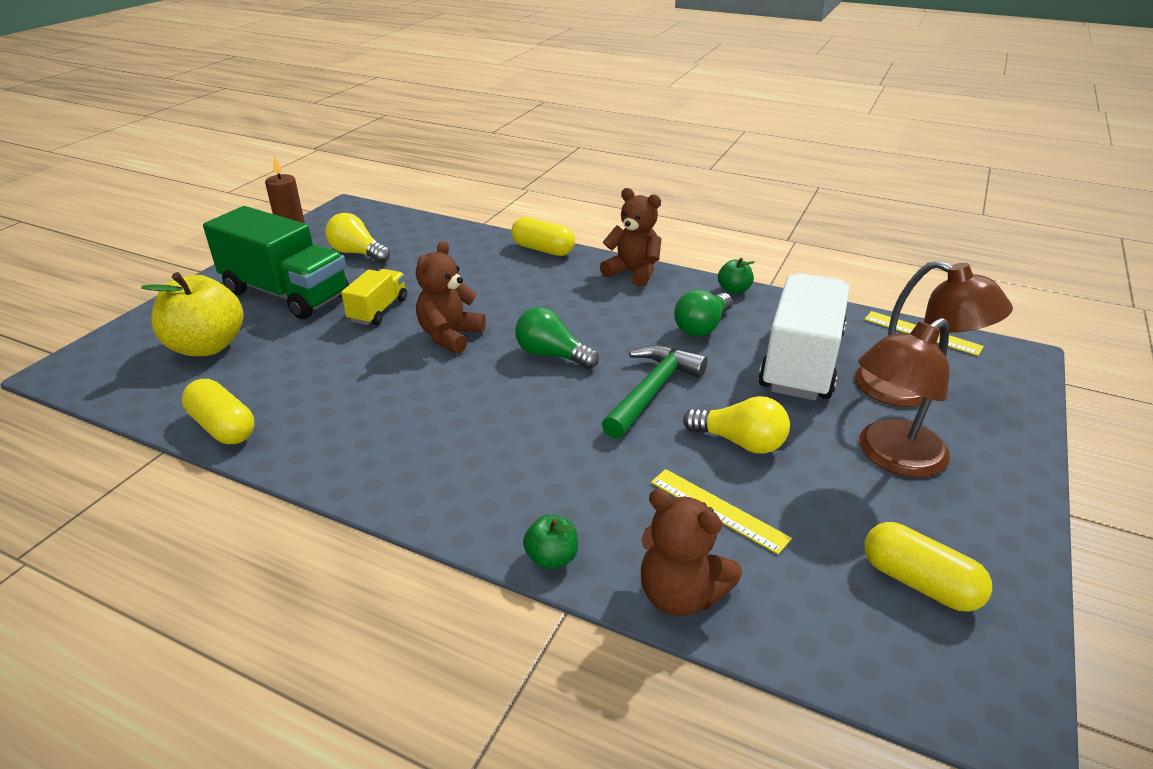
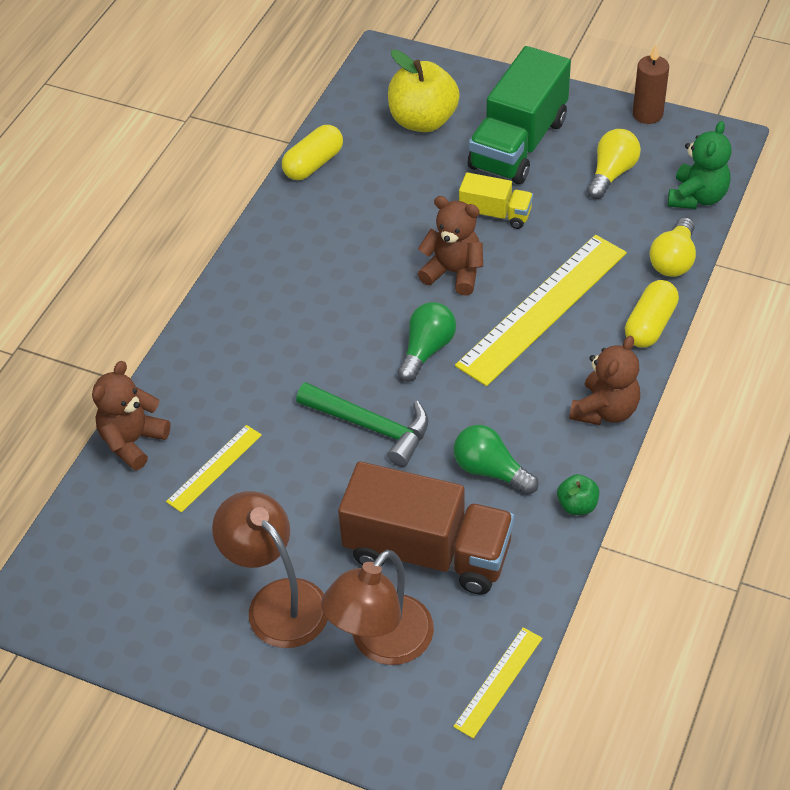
camera: 90 degrees right, 15 degrees up
green apple [523,515,578,569] -> none
yellow light bulb [683,396,790,454] -> yellow light bulb moved to [650,217,696,277]
white truck [758,273,850,400] -> brown truck [338,461,514,595]
yellow capsule [865,522,992,612] -> none
none -> yellow ruler [455,235,627,386]
none -> green teddy bear [668,121,731,209]

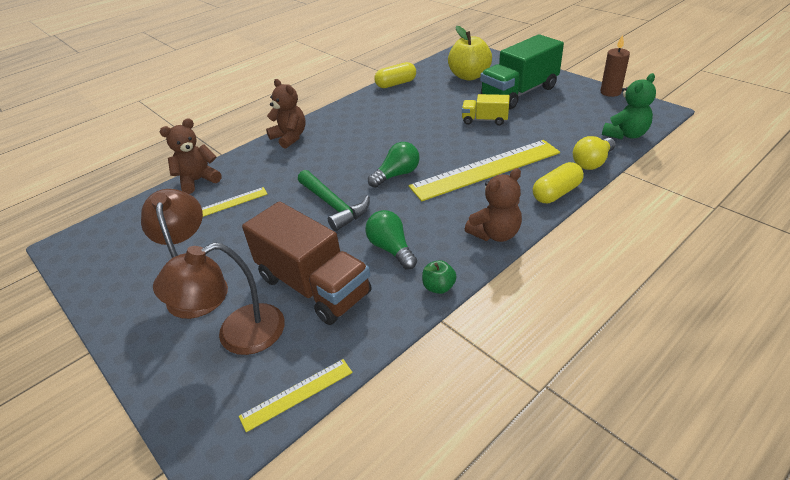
camera: 25 degrees right, 10 degrees down
brown teddy bear [418,196,483,295] -> brown teddy bear moved to [266,79,306,149]
yellow truck [459,172,533,229] -> yellow truck turned 150 degrees clockwise [462,94,510,126]
yellow light bulb [587,129,641,199] -> none

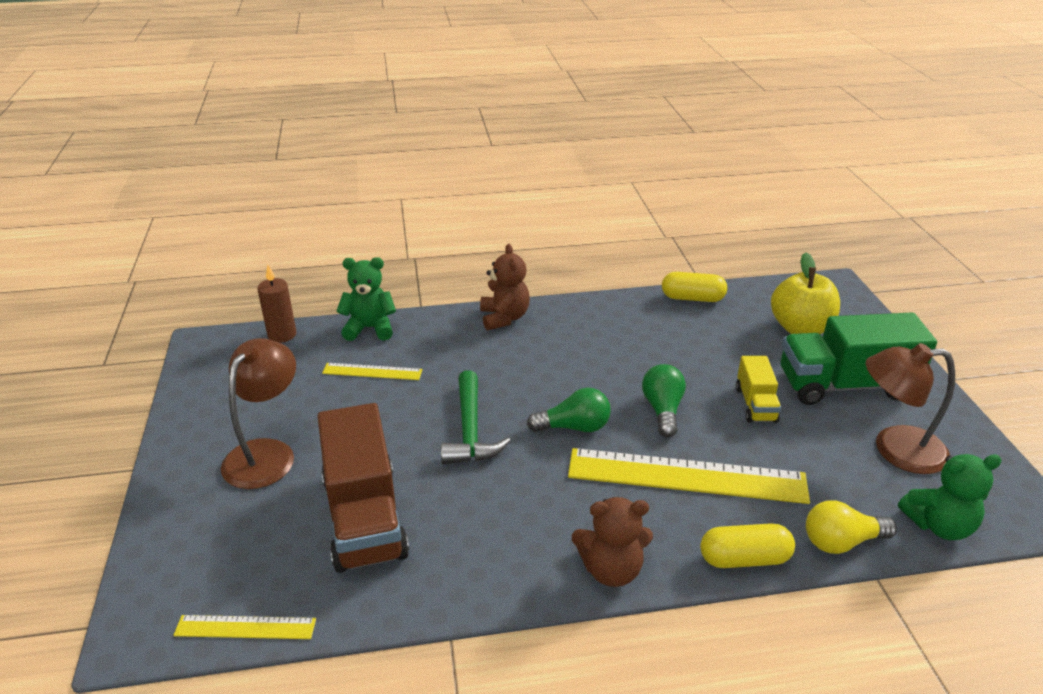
camera: 30 degrees right, 5 degrees down
brown lamp [153,243,285,355] -> brown lamp moved to [866,343,955,474]
brown teddy bear [160,118,222,194] -> green teddy bear [337,257,396,341]
green light bulb [365,210,417,270] -> green light bulb moved to [642,364,686,437]
green apple [422,260,457,294] -> none
yellow truck [462,94,510,126] -> yellow truck turned 135 degrees counterclockwise [736,356,781,423]
brown candle [600,35,630,97] -> brown candle moved to [257,265,297,343]

